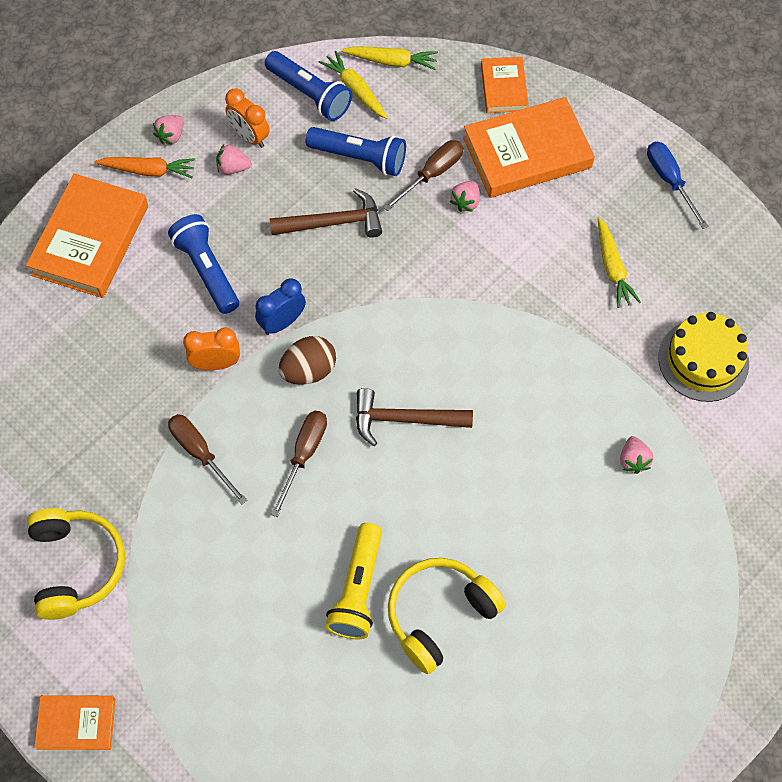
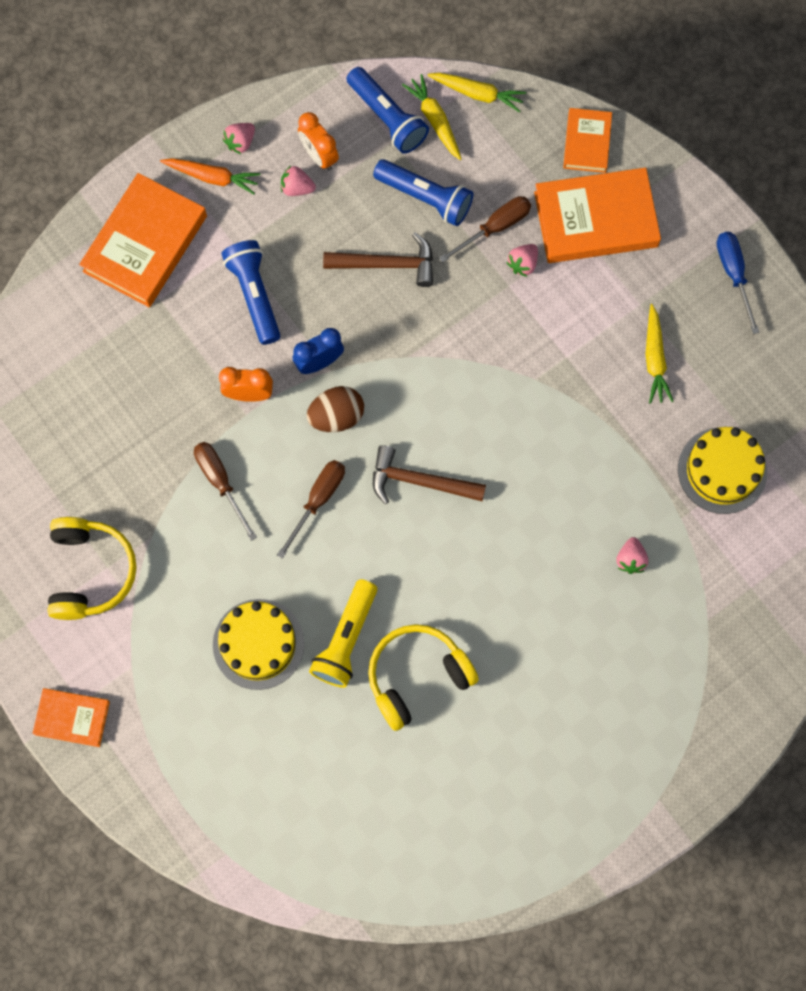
camera: 10 degrees right, 10 degrees up
none -> yellow cake [213,599,304,690]

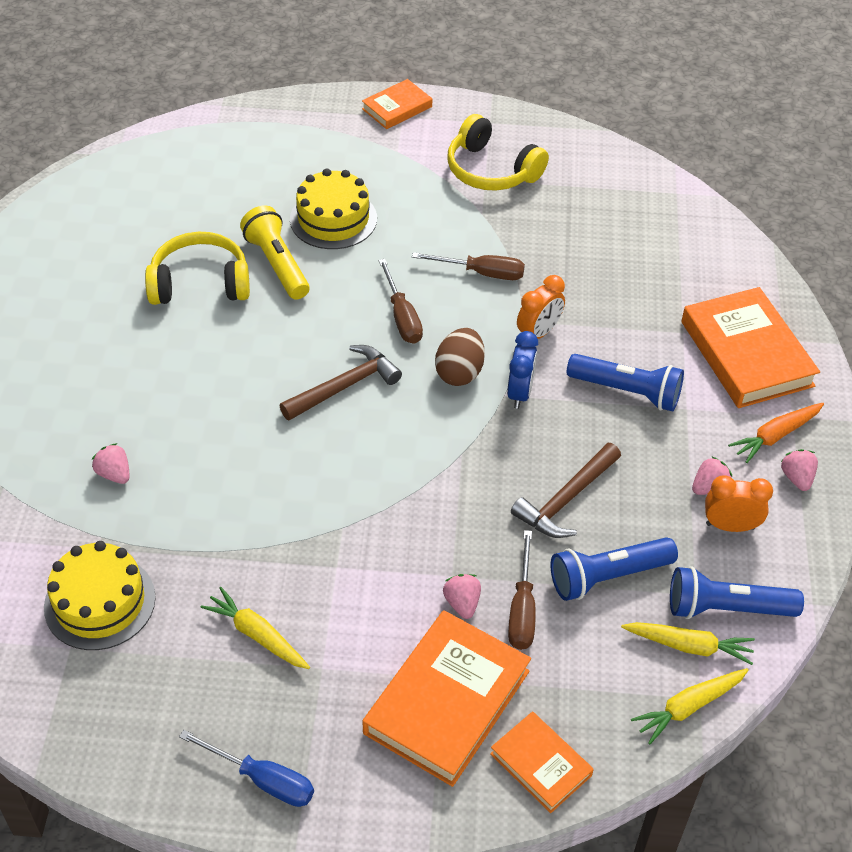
camera: 130 degrees right, 25 degrees down
yellow headphones [368,624,479,731] -> yellow headphones turned 105 degrees counterclockwise [145,232,250,305]

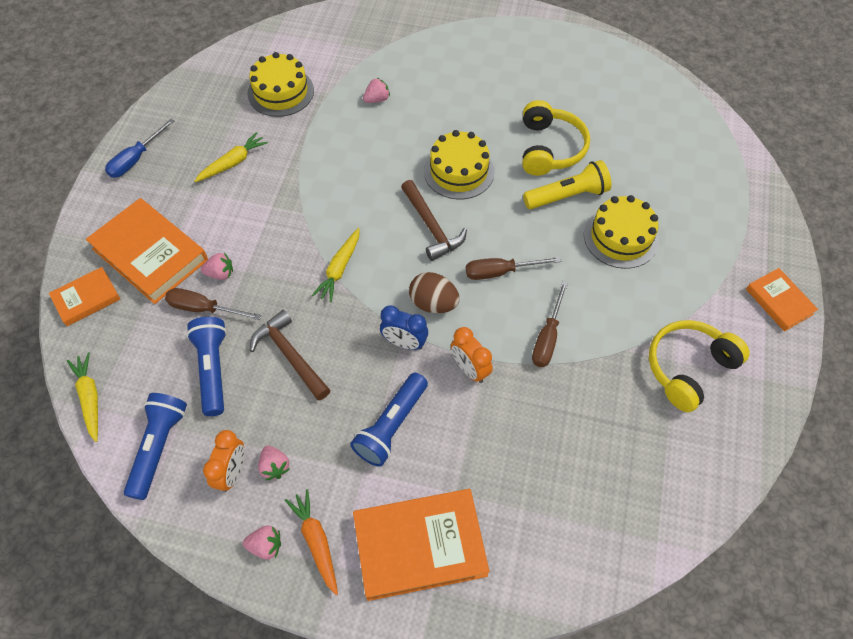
camera: 100 degrees right, 10 degrees up
yellow carrot [621,622,755,665] -> yellow carrot moved to [312,228,360,302]
none -> yellow cake [424,130,494,199]

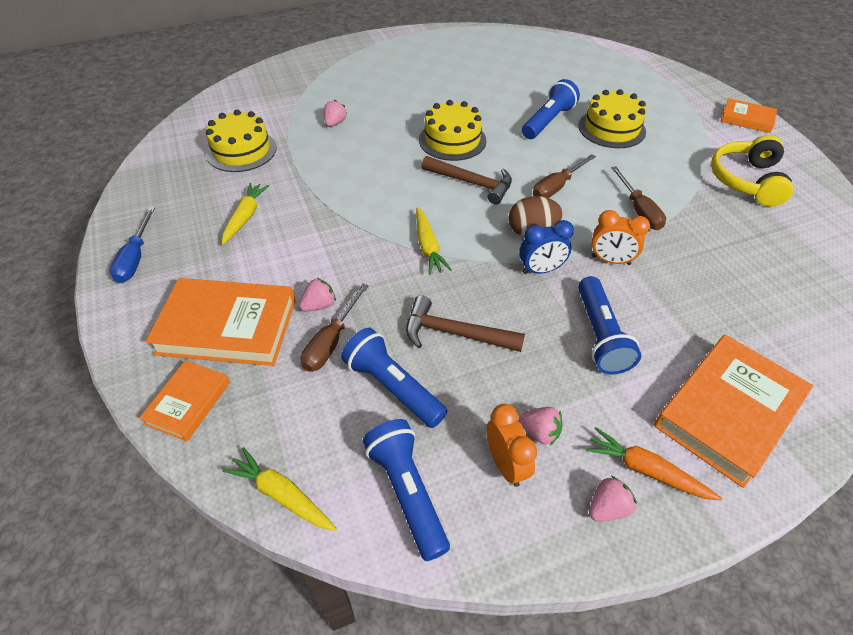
camera: 35 degrees left, 10 degrees down
brown screwdriver [165,288,262,320] -> brown screwdriver turned 45 degrees counterclockwise [301,284,368,372]
yellow headphones [522,100,590,176] -> none
yellow flashlight [523,160,611,209] -> blue flashlight [522,79,580,139]

